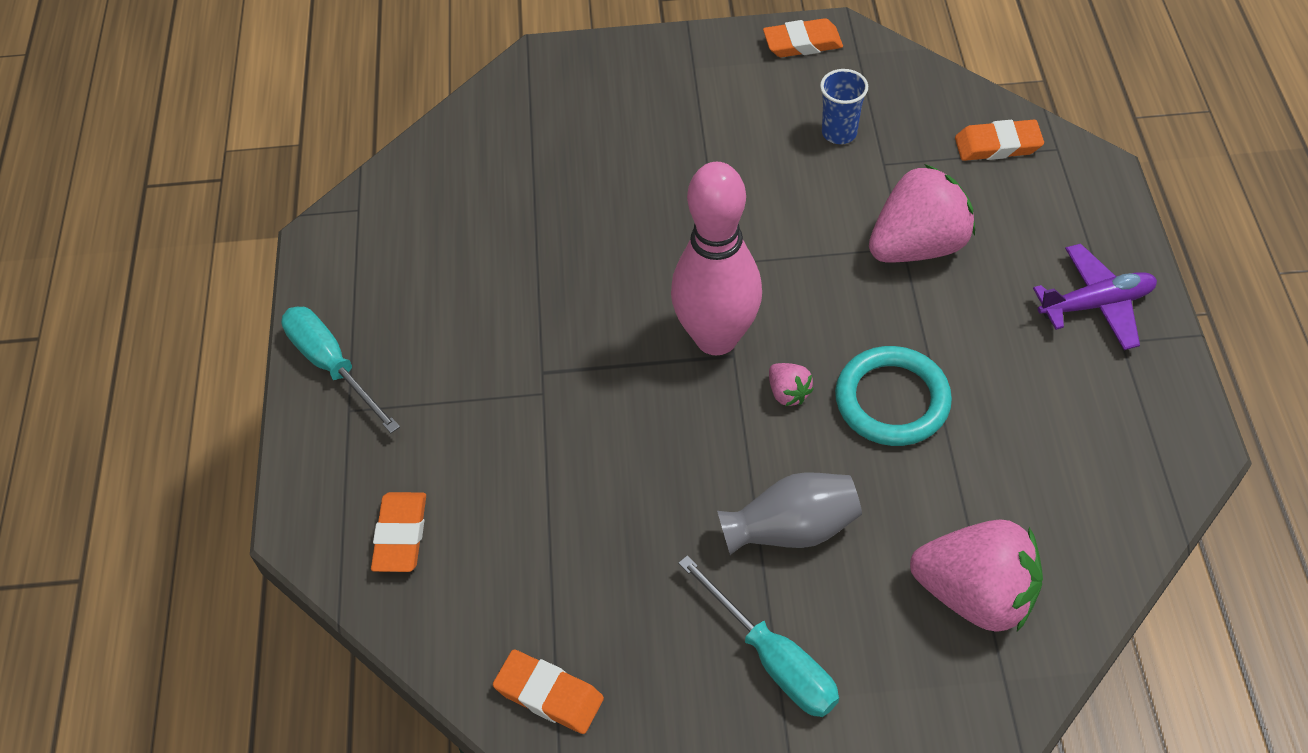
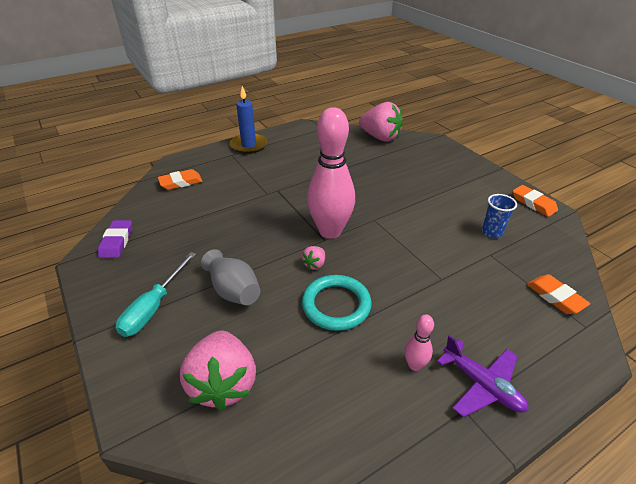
camera: 60 degrees right, 15 degrees down
turquoise screwdriver [281,307,400,433] -> blue candle [230,86,267,154]
orange eraser [493,650,604,734] -> purple eraser [98,220,132,258]
pink strawberry [869,164,975,262] -> pink strawberry moved to [359,102,403,142]
none -> pink bowling pin [404,314,434,371]

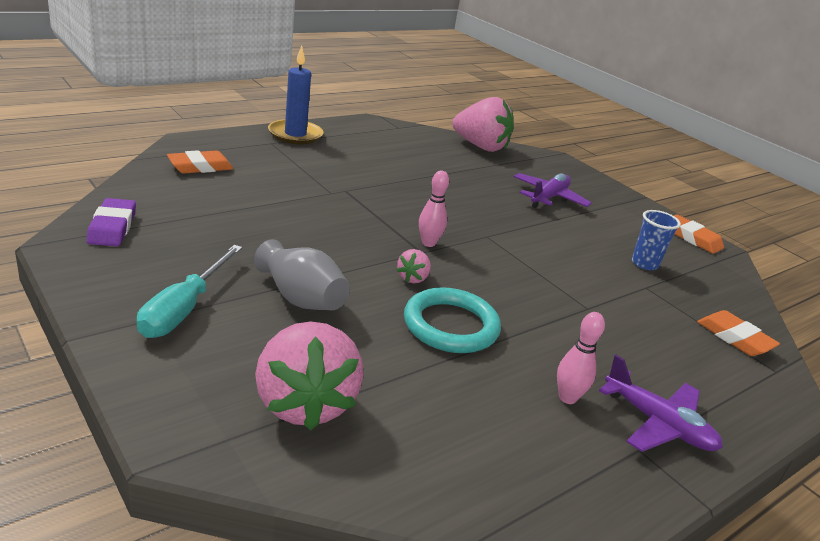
camera: 10 degrees left, 10 degrees down
pink bowling pin [307,107,355,239] -> pink bowling pin [419,171,449,247], size x0.43
none -> purple plane [514,173,592,208]

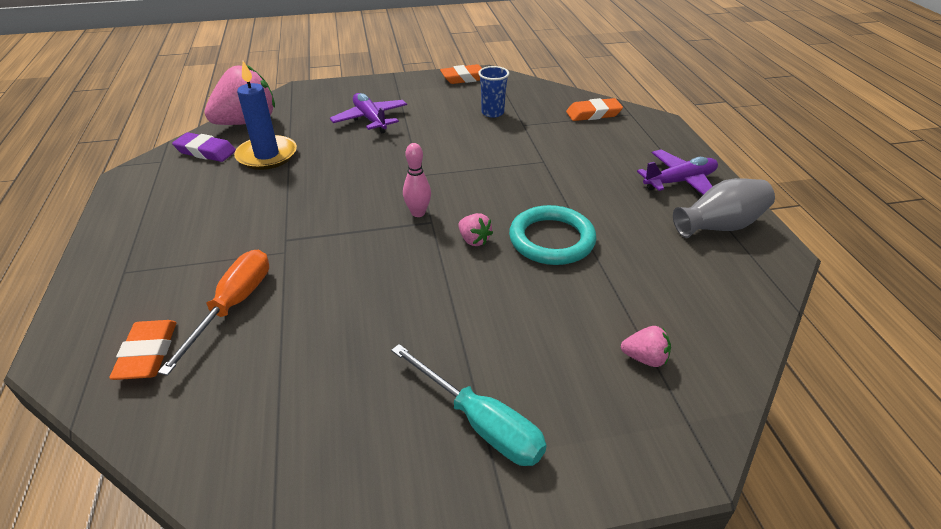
camera: 60 degrees left, 10 degrees up
purple eraser [87,198,136,246] -> purple eraser moved to [172,132,236,162]
grey vase [254,239,350,310] -> grey vase moved to [673,178,775,238]
pink strawberry [255,321,364,430] -> pink strawberry [621,326,671,367], size x0.44
blue candle [268,46,323,144] -> blue candle moved to [234,61,297,170]
pink bowling pin [557,312,605,404] -> none
none -> orange screwdriver [158,250,269,376]

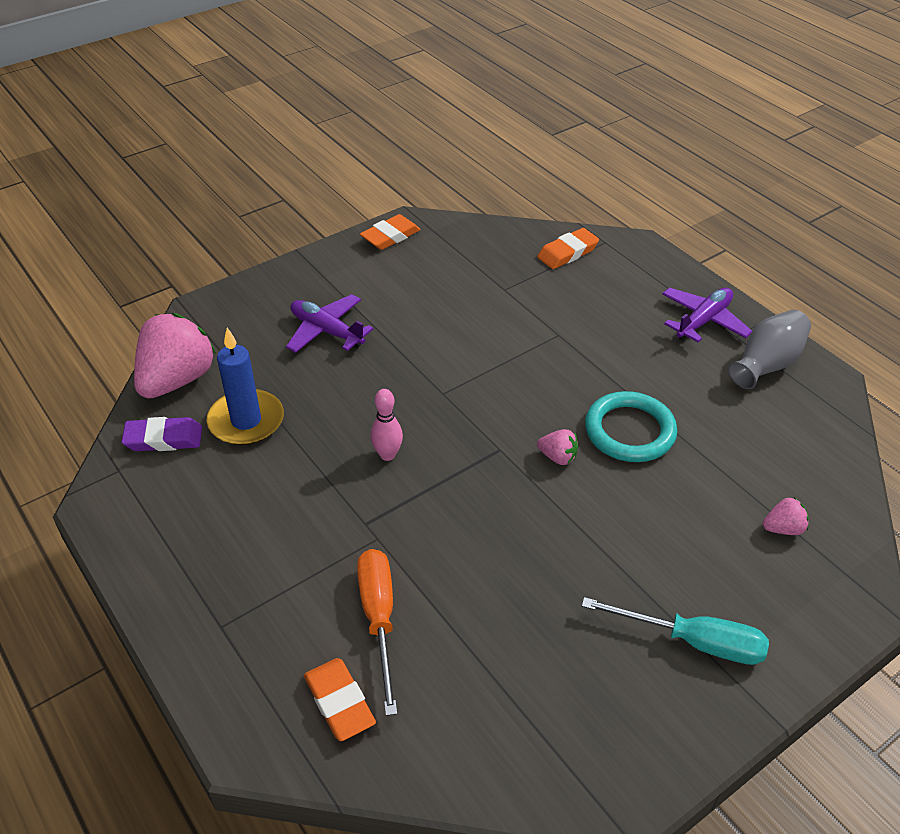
camera: 25 degrees left, 5 degrees up
pink bowling pin [403,143,431,217] -> pink bowling pin moved to [371,389,403,461]
blue cup [478,66,509,118] -> none

